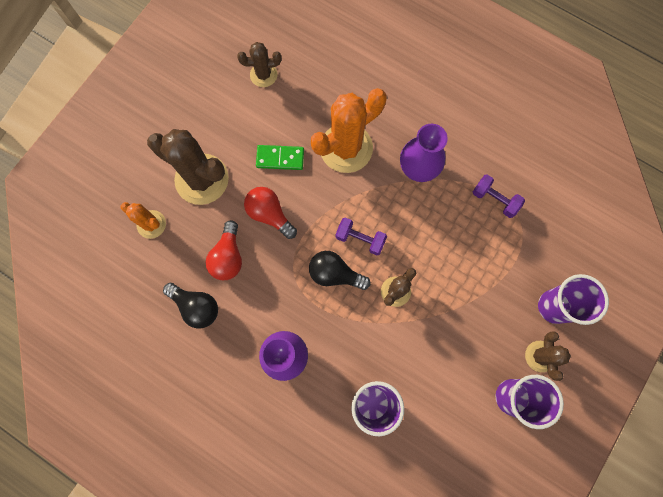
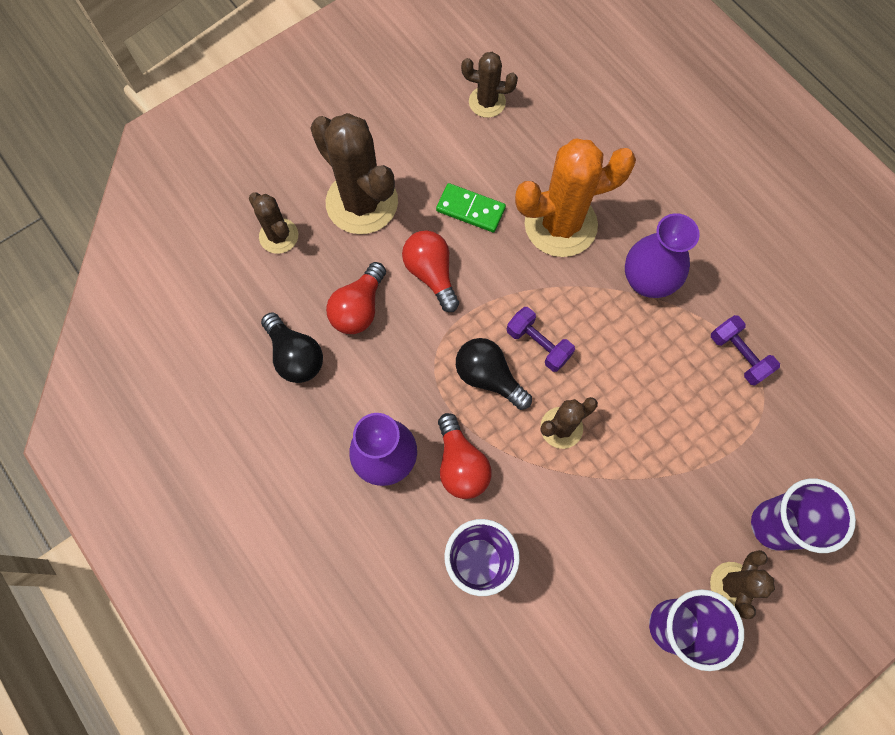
camera: 20 degrees right, 5 degrees down
orange cactus [121,202,166,239] -> brown cactus [249,193,298,254]
none -> red light bulb [438,413,492,499]

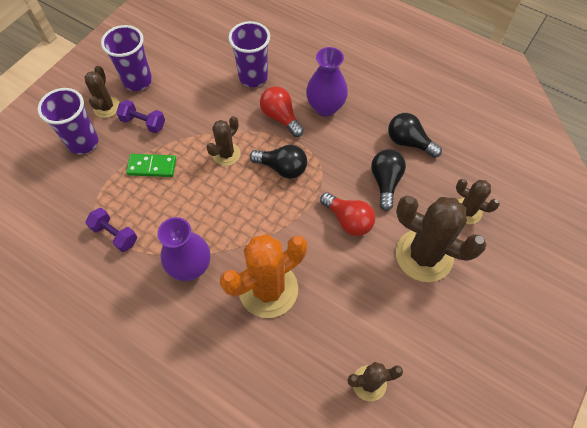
camera: 160 degrees right, 10 degrees down
red light bulb [326,262,386,334] -> black light bulb [371,149,406,211]
green domino [436,183,506,232] -> green domino moved to [126,154,176,177]
purple dumbbell [507,307,575,372] -> purple dumbbell moved to [116,100,165,133]

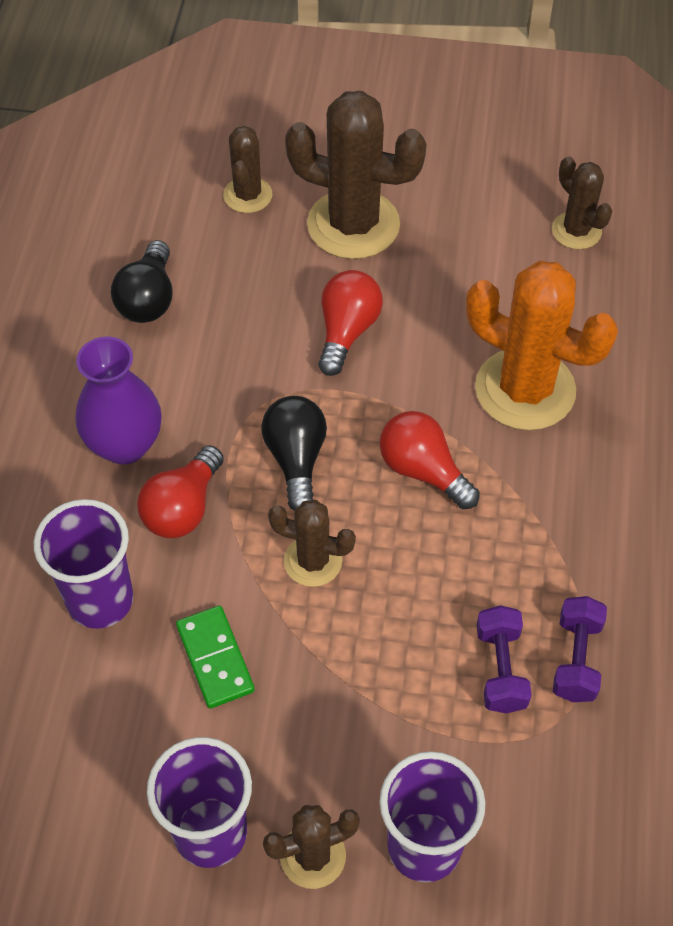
camera: 115 degrees left, 5 degrees down
purple dumbbell [116,100,165,133] -> purple dumbbell moved to [477,605,532,713]
green domino [126,154,176,177] -> green domino moved to [176,606,255,709]
purple vase [157,217,210,281] -> none
black light bulb [371,149,406,211] -> none
brown cactus [396,196,486,282] -> brown cactus turned 75 degrees counterclockwise [285,91,427,259]
none -> red light bulb [380,411,480,509]

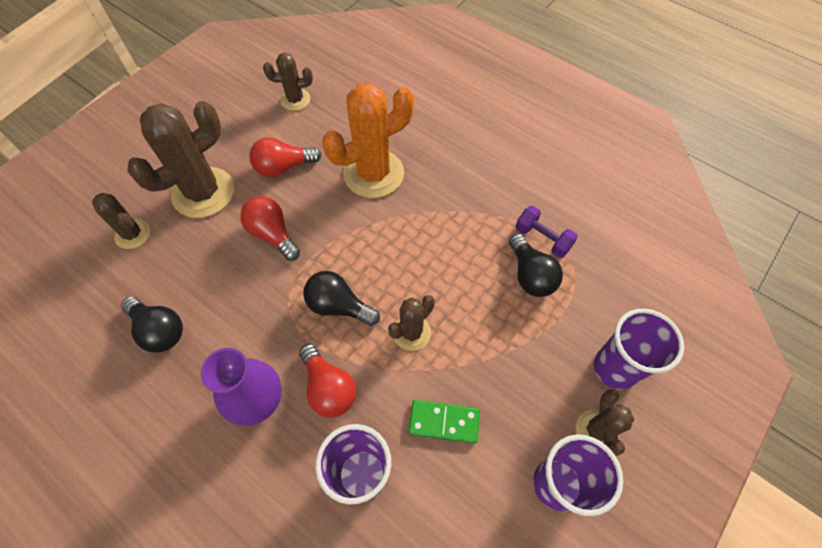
camera: 60 degrees left, 5 degrees up
red light bulb [380,411,480,509] -> red light bulb moved to [250,137,322,177]
purple dumbbell [477,605,532,713] -> black light bulb [509,234,563,297]

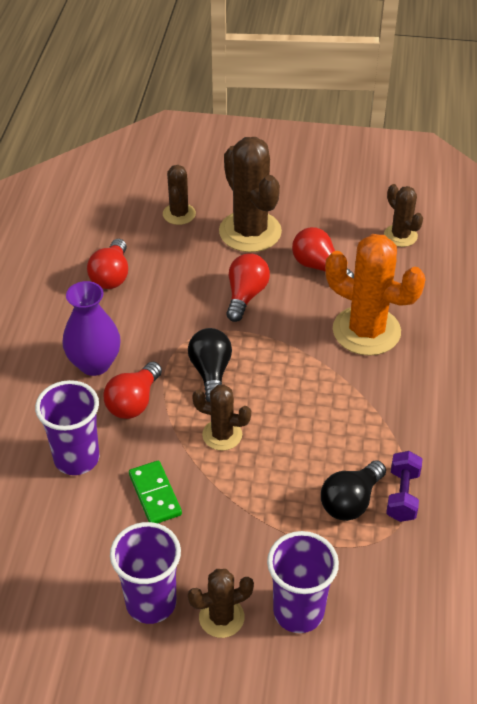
camera: 60 degrees right, 15 degrees down
black light bulb [121,296,183,352] -> red light bulb [87,239,128,289]
brown cactus [127,101,234,218] -> brown cactus turned 45 degrees clockwise [219,137,282,252]

